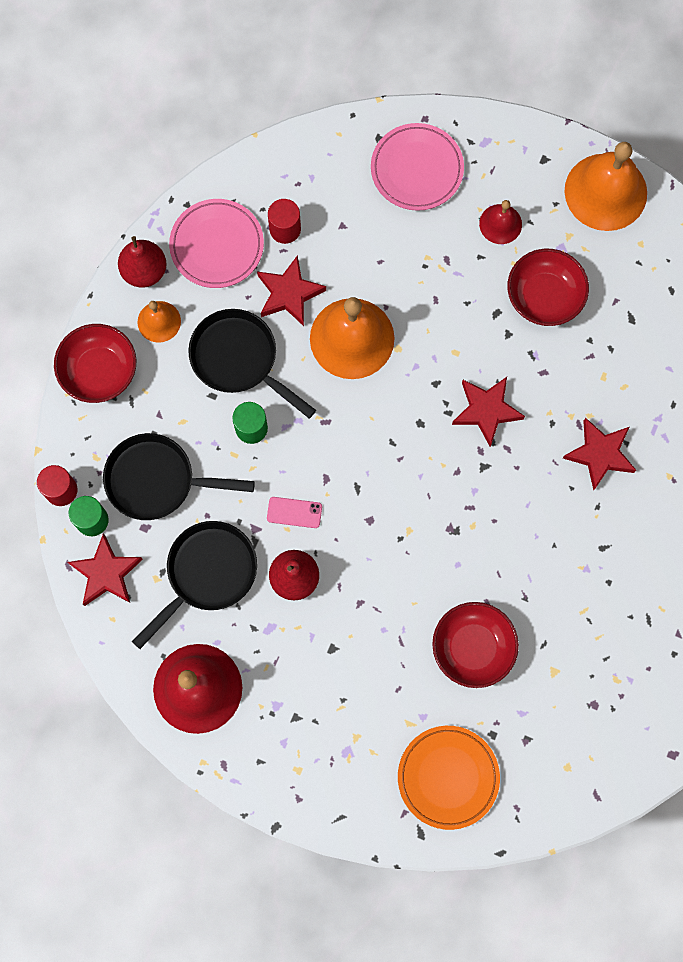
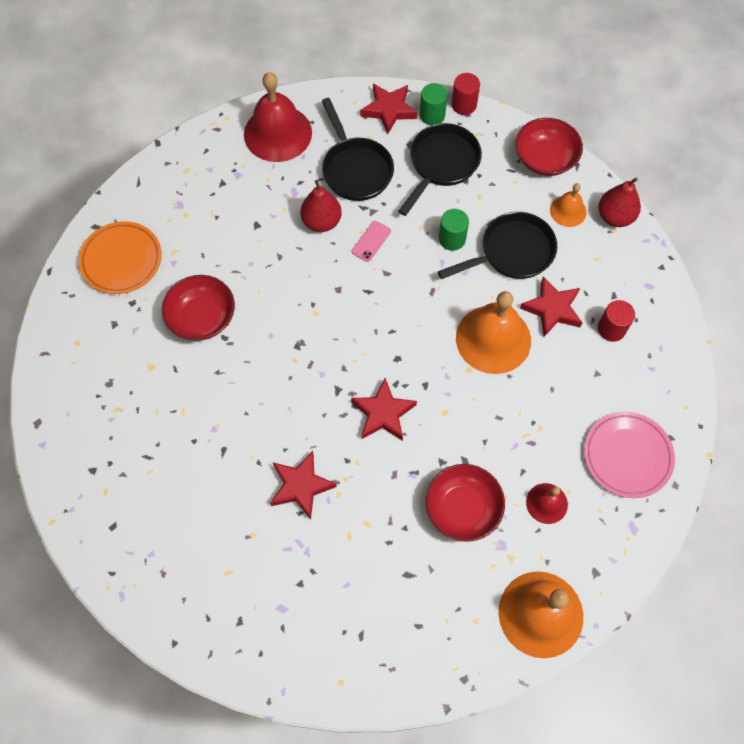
camera: 115 degrees right, 10 degrees down
pink plate [169,199,264,288] -> none

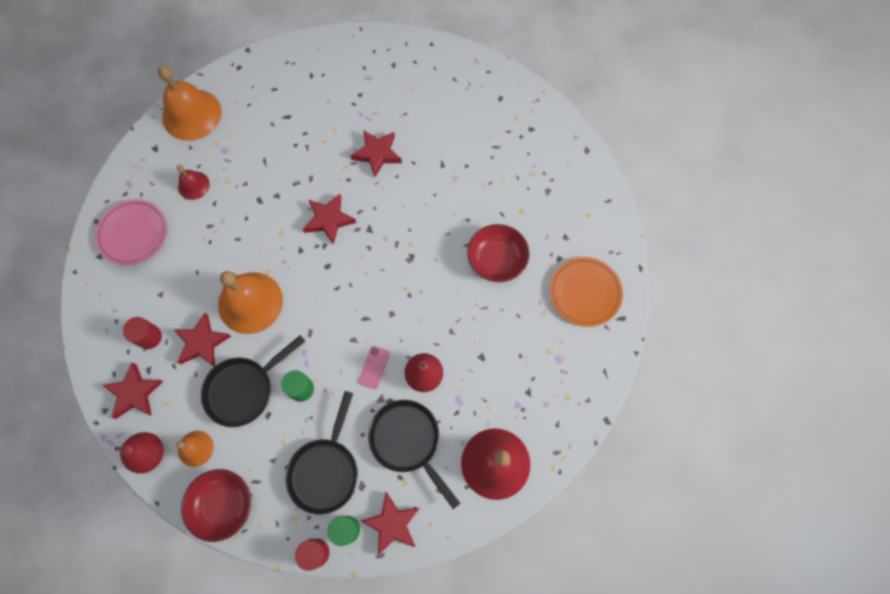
camera: 165 degrees right, 5 degrees up
red bowl [426,464,505,542] -> none
none -> red star [102,362,164,419]

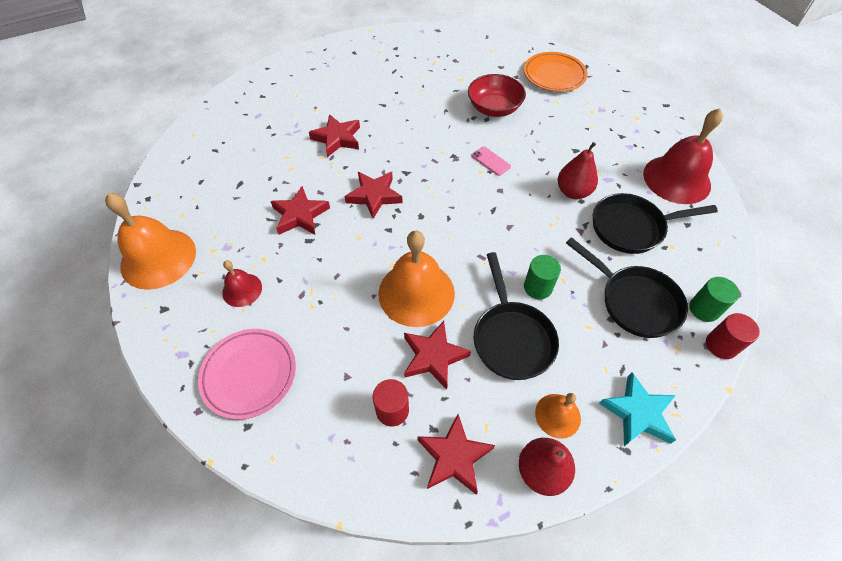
camera: 60 degrees left, 15 degrees down
red bowl [181,469,251,542] -> turquoise star [599,372,676,446]
pink phone [359,346,390,389] -> pink phone moved to [472,146,511,176]
red star [361,492,419,555] -> red star moved to [270,186,330,235]

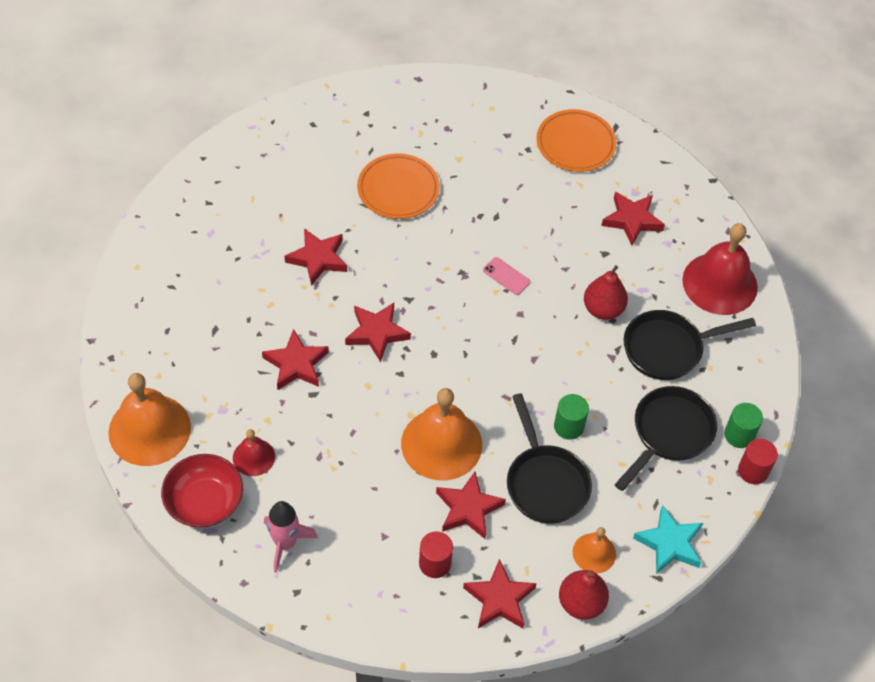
camera: 10 degrees left, 0 degrees up
pink plate [198,329,296,420] -> pink rocket [264,501,318,573]
red bowl [468,74,526,117] -> red bowl moved to [161,454,243,528]
black pan [566,237,688,338] -> black pan turned 90 degrees counterclockwise [615,386,717,491]
none -> orange plate [357,153,440,219]
none -> red star [601,192,665,246]

